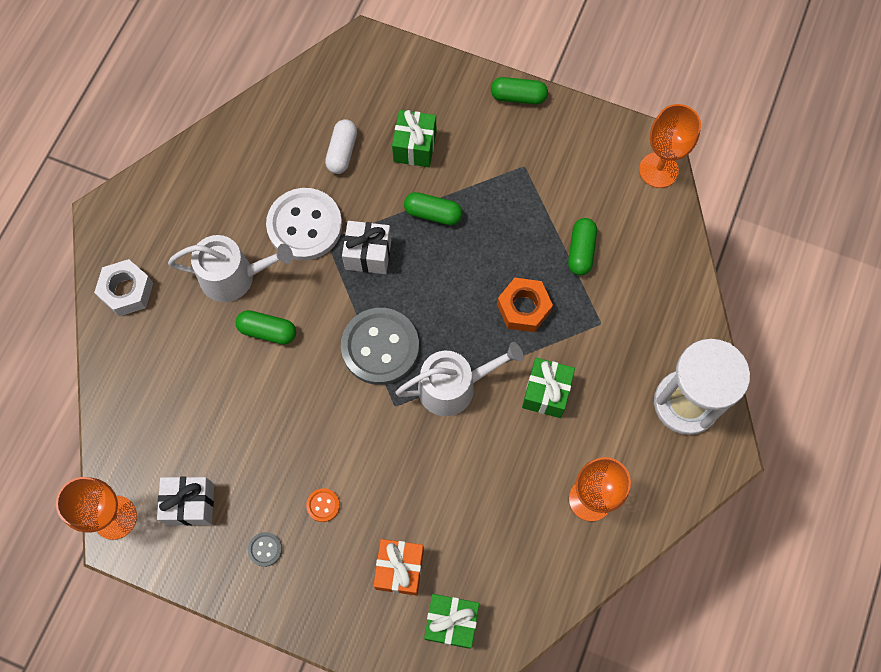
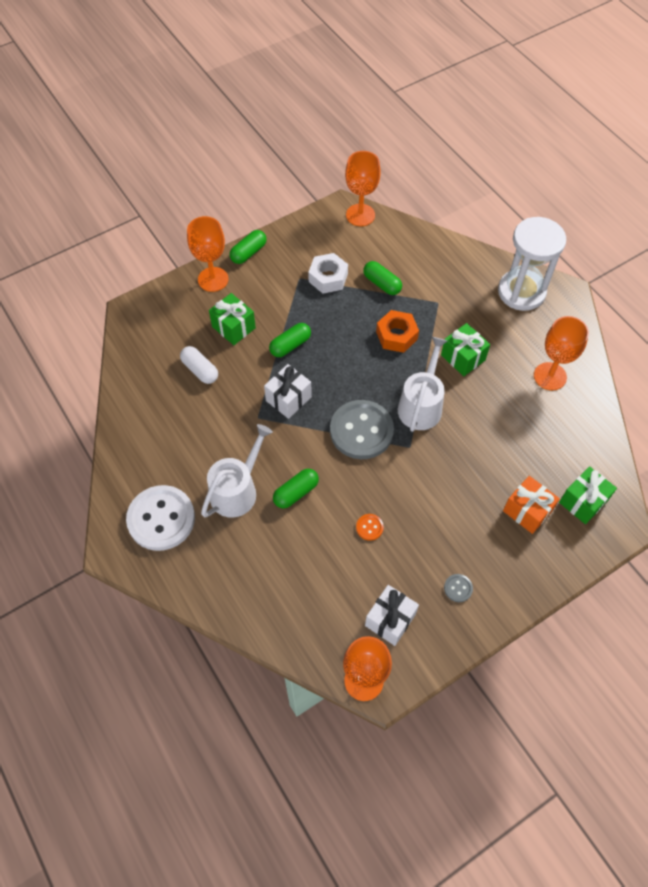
camera: 55 degrees left, 10 degrees down
white nut [94,259,153,316] -> white nut moved to [308,253,348,294]
white button [266,188,342,260] -> white button moved to [126,485,195,551]
orange button [306,488,340,522] -> orange button moved to [356,514,384,541]
none -> orange goblet [187,216,228,292]

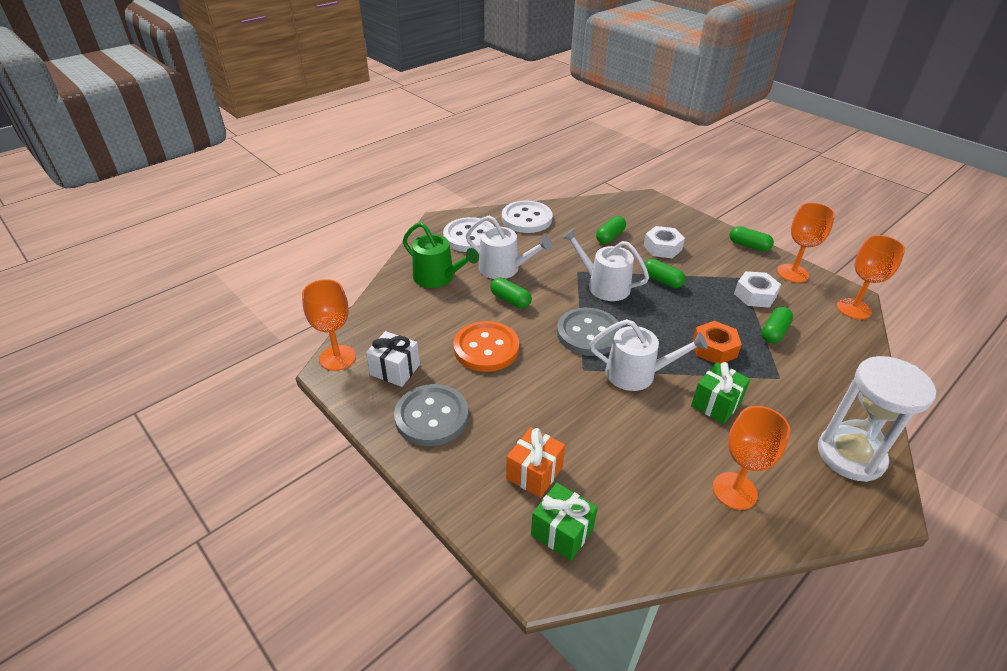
camera: 80 degrees right, 20 degrees down
white capsule [180,346,218,384] -> green capsule [596,216,626,244]
orange goblet [187,216,228,292] -> orange goblet moved to [777,202,835,283]
green gift [209,293,256,345] -> white nut [644,226,685,258]
white gift [264,364,312,419] -> white watering can [562,229,649,301]
orange button [356,514,384,541] -> orange button [453,321,519,372], size x2.46
grey button [444,574,473,602] -> grey button [394,384,469,446], size x2.46
none -> green watering can [403,222,479,288]
none -> white button [502,201,553,233]

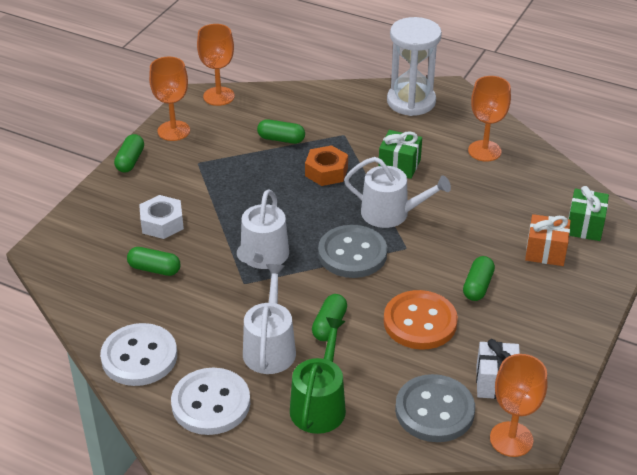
camera: 110 degrees left, 0 degrees up
grey button [394,384,469,446] -> grey button moved to [395,374,475,442]
white watering can [589,319,708,391] -> white watering can turned 120 degrees clockwise [344,157,451,228]
green capsule [644,259,686,288] -> green capsule moved to [463,256,495,301]
white nut [734,271,781,308] -> none

